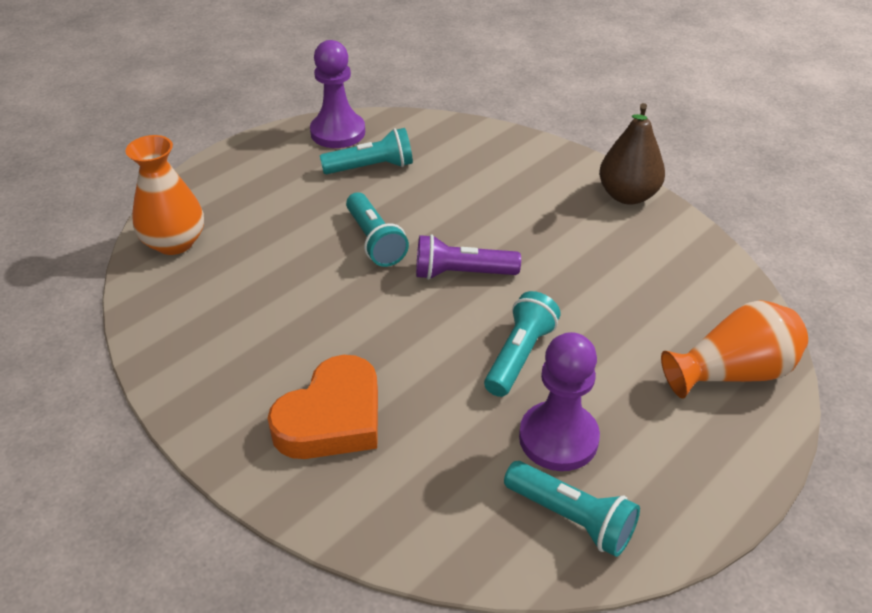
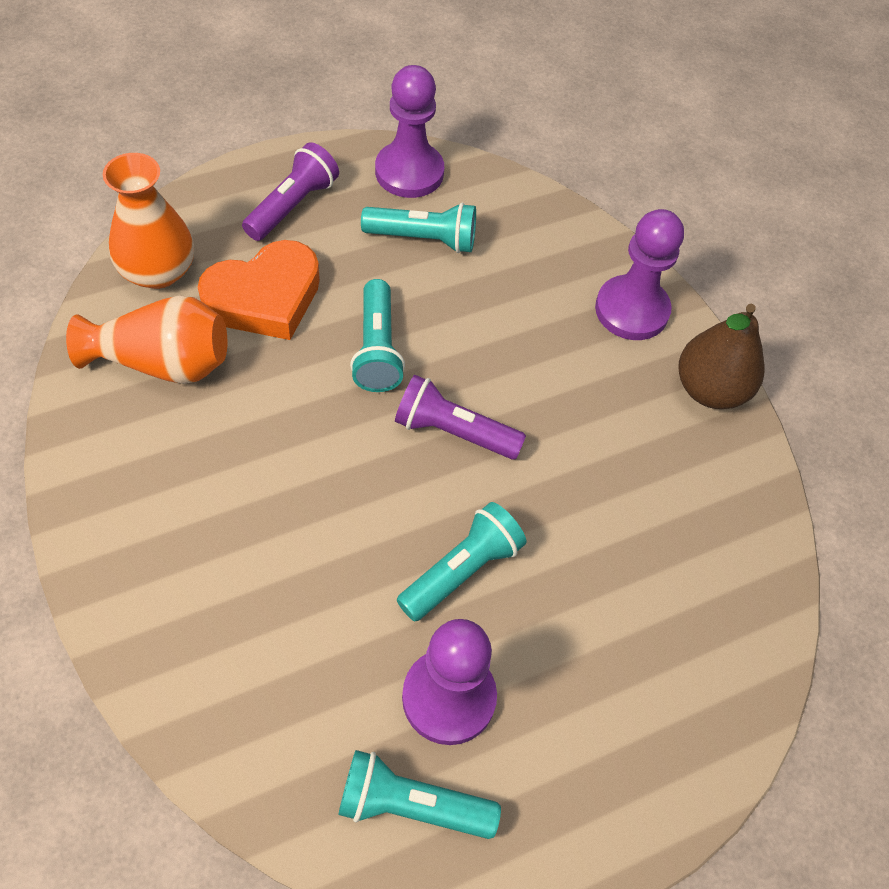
camera: 15 degrees right, 15 degrees up
orange heart [268,355,378,459] -> orange heart moved to [198,240,320,340]
turquoise flashlight [504,461,640,557] -> turquoise flashlight turned 135 degrees clockwise [338,750,501,839]
orange vase [661,300,808,399] -> orange vase moved to [66,296,227,384]
none -> purple flashlight [242,142,339,241]
none -> purple pawn [595,209,684,340]

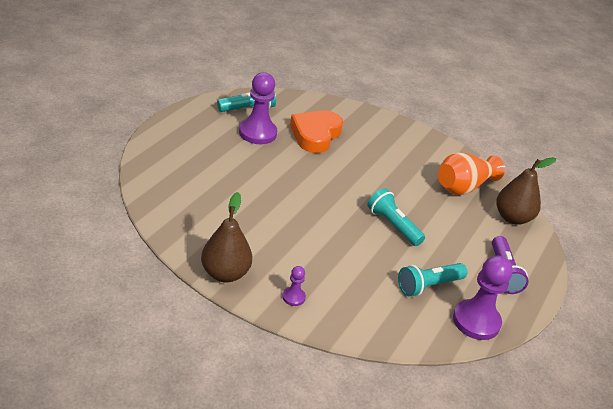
camera: 145 degrees right, 20 degrees down
orange vase [103,153,194,289] -> brown pear [496,157,556,225]
orange heart [198,240,320,340] -> orange heart moved to [290,110,343,153]
purple flashlight [395,375,526,460] -> none
turquoise flashlight [397,502,526,622] -> none
purple pawn [595,209,684,340] -> purple pawn [282,266,306,306], size x0.48

